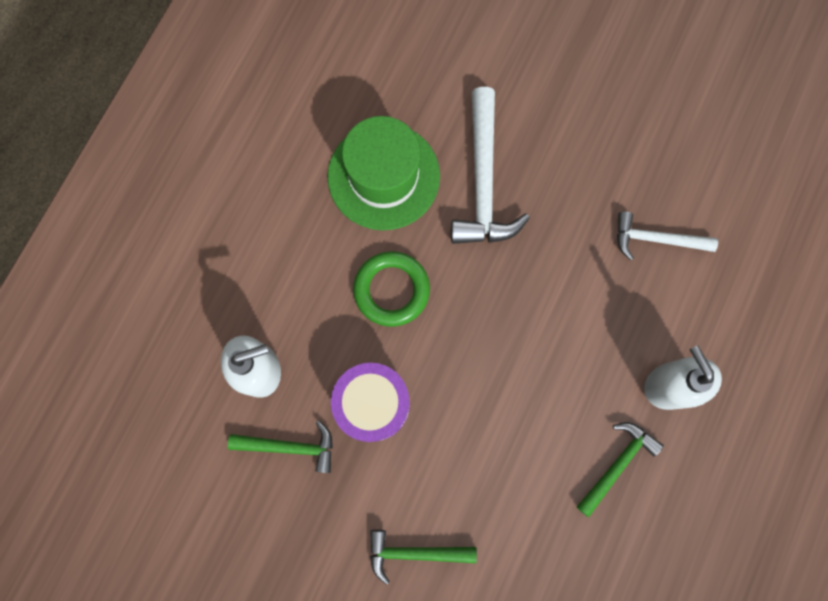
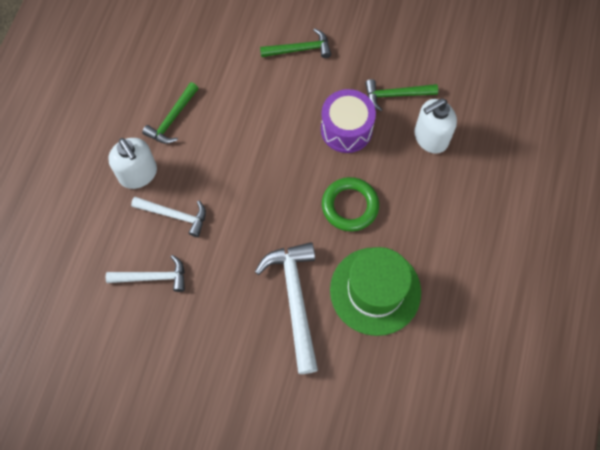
camera: 170 degrees right, 10 degrees down
none -> white hammer [131,197,206,237]

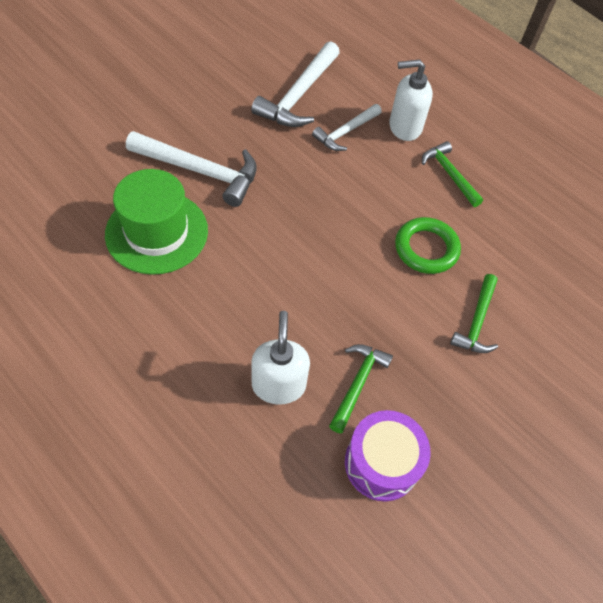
camera: 115 degrees right, 10 degrees down
white hammer [106,255,185,292] -> white hammer [251,41,340,127], size x1.64
purple drum [321,89,376,153] -> purple drum moved to [345,410,431,502]
green ring [322,177,379,231] -> green ring moved to [395,217,461,274]

